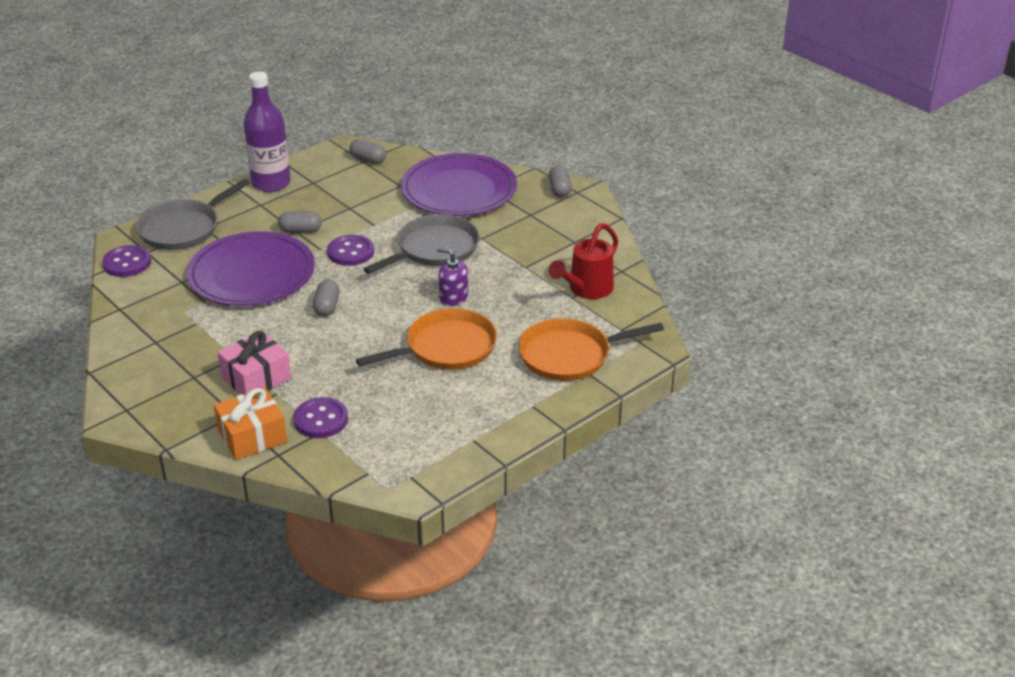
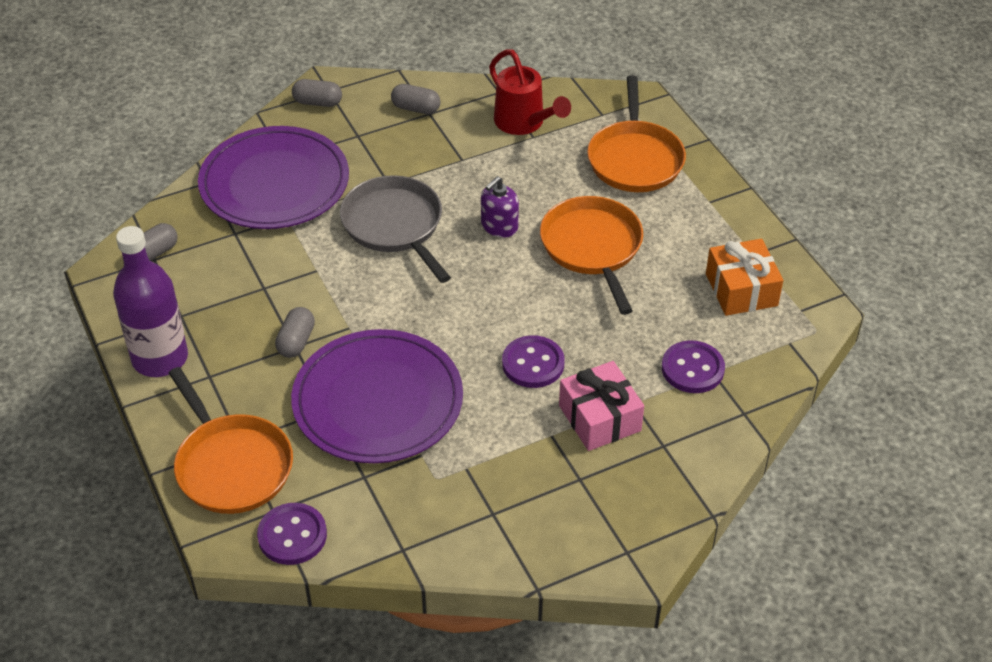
camera: 75 degrees left, 10 degrees up
grey pan [136,179,250,250] -> orange pan [169,367,293,514]
orange gift [214,388,287,460] -> orange gift moved to [706,239,783,316]
grey capsule [313,280,339,317] -> grey capsule moved to [391,84,441,114]
purple button [327,235,374,266] -> purple button moved to [502,335,565,388]

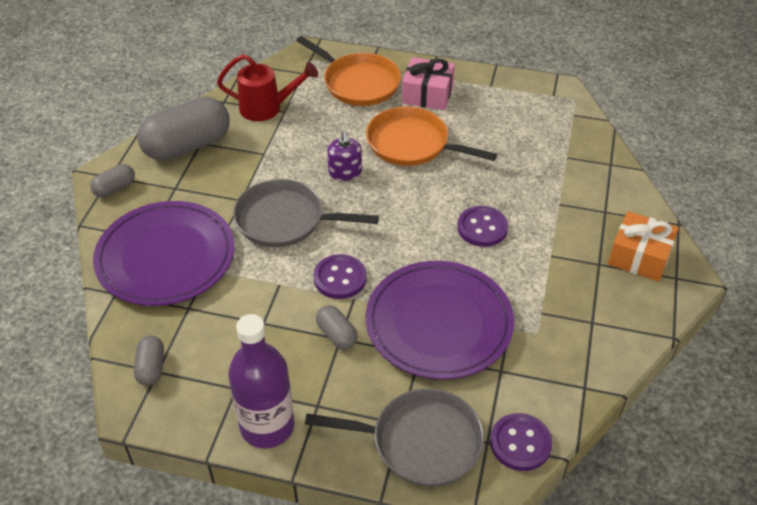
camera: 50 degrees left, 0 degrees up
orange pan [169,367,293,514] -> grey pan [305,388,484,487]
grey capsule [391,84,441,114] -> grey capsule [137,97,230,161], size x2.12
pink gift [559,361,644,451] -> pink gift moved to [402,57,455,110]
purple button [662,340,725,393] -> purple button moved to [313,254,367,299]
orange gift [706,239,783,316] -> orange gift moved to [608,211,679,282]

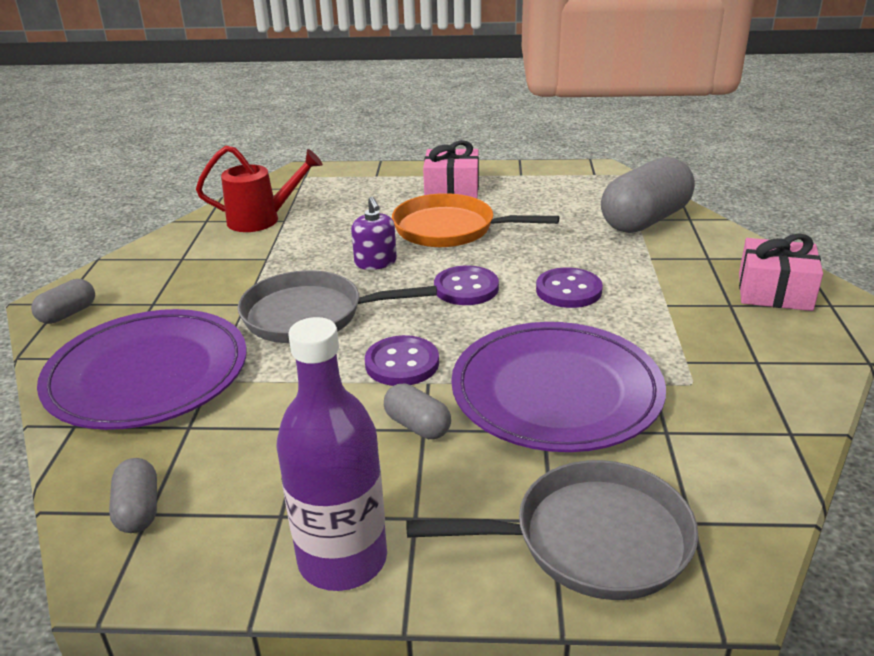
camera: 10 degrees left, 15 degrees down
grey capsule [137,97,230,161] -> grey capsule moved to [601,157,695,233]
orange pan [296,36,401,106] -> none
purple button [490,413,552,471] -> purple button moved to [434,265,499,305]
orange gift [608,211,679,282] -> pink gift [739,233,823,311]

